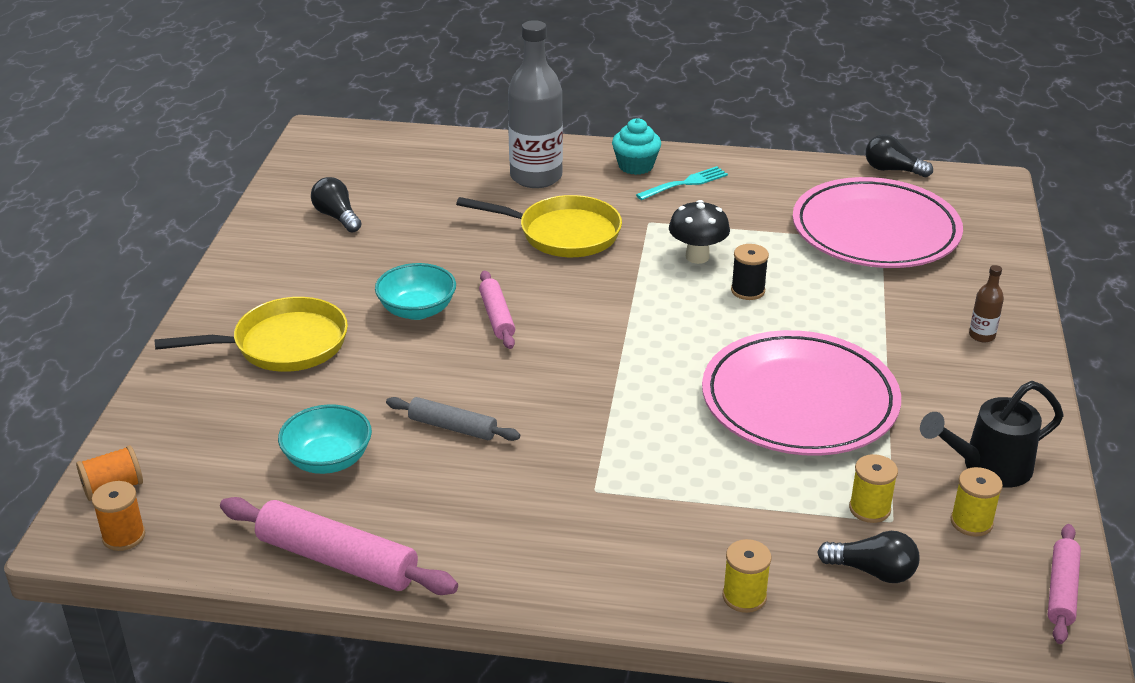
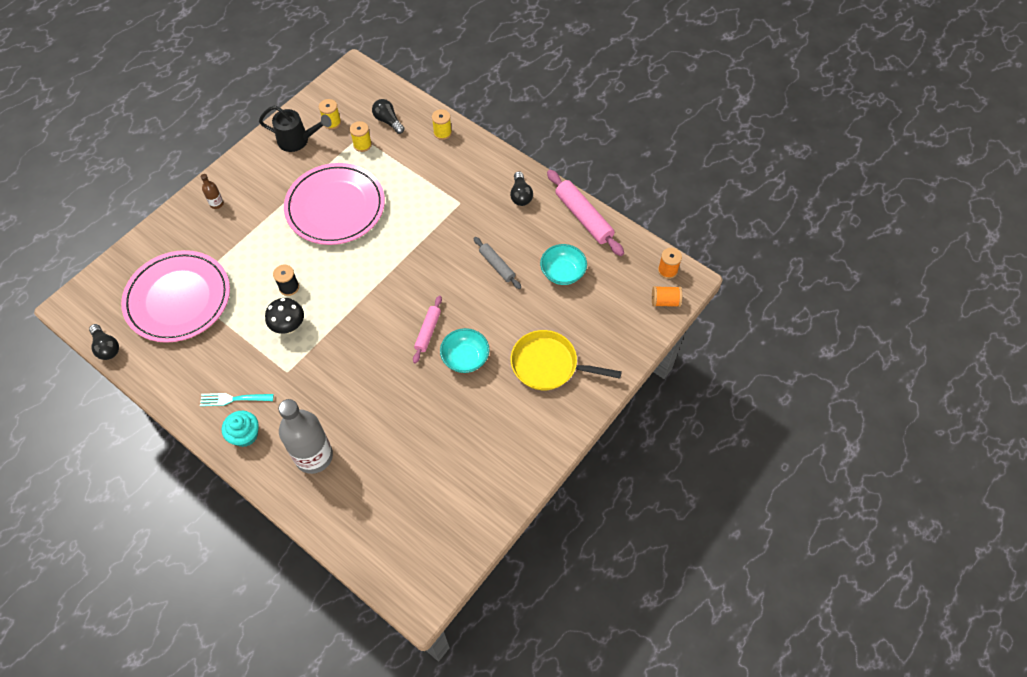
camera: 150 degrees left, 25 degrees up
black light bulb [311,177,362,233] -> black light bulb moved to [510,171,533,206]
yellow pan [456,195,622,257] -> none
pink rolling pin [1048,524,1081,644] -> none

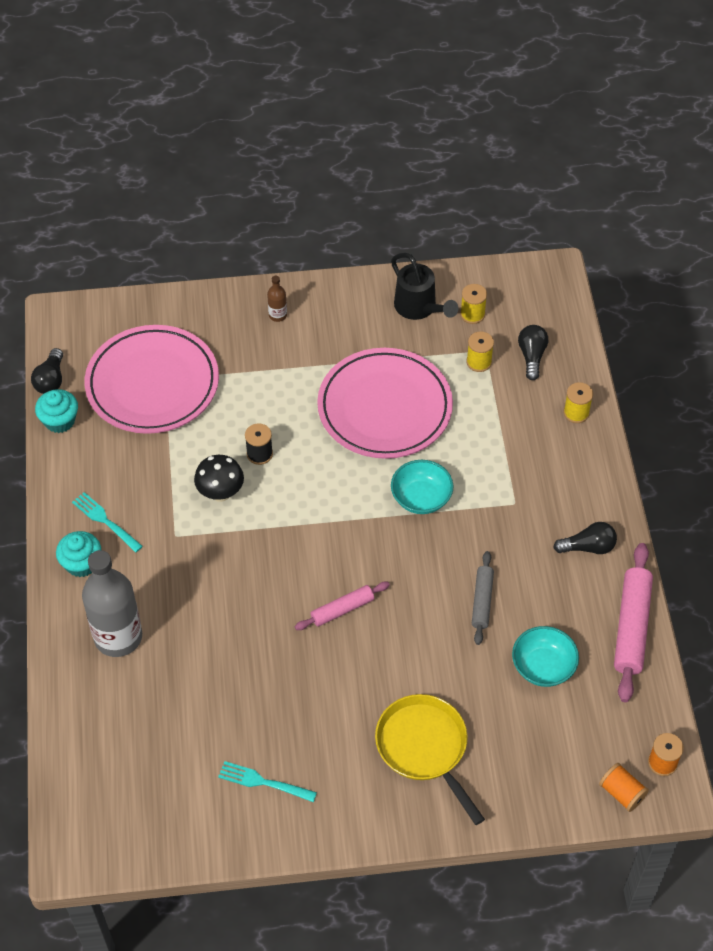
camera: 45 degrees right, 5 degrees down
turquoise bowl [440,328,489,373] -> turquoise bowl moved to [391,460,454,514]
black light bulb [510,171,533,206] -> black light bulb turned 135 degrees counterclockwise [553,522,617,554]
none -> turquoise cupcake [35,389,78,433]
none -> turquoise fork [218,761,317,802]

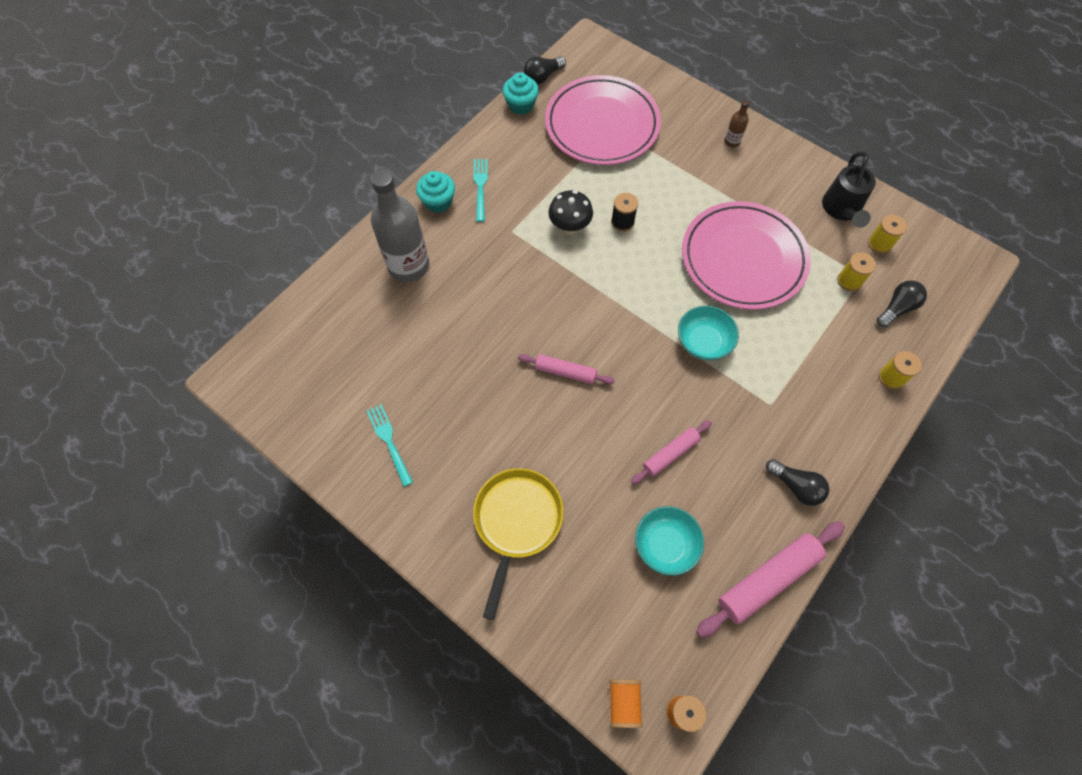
camera: 45 degrees right, 10 degrees up
grey rolling pin [472,551,494,645] -> pink rolling pin [631,420,712,484]

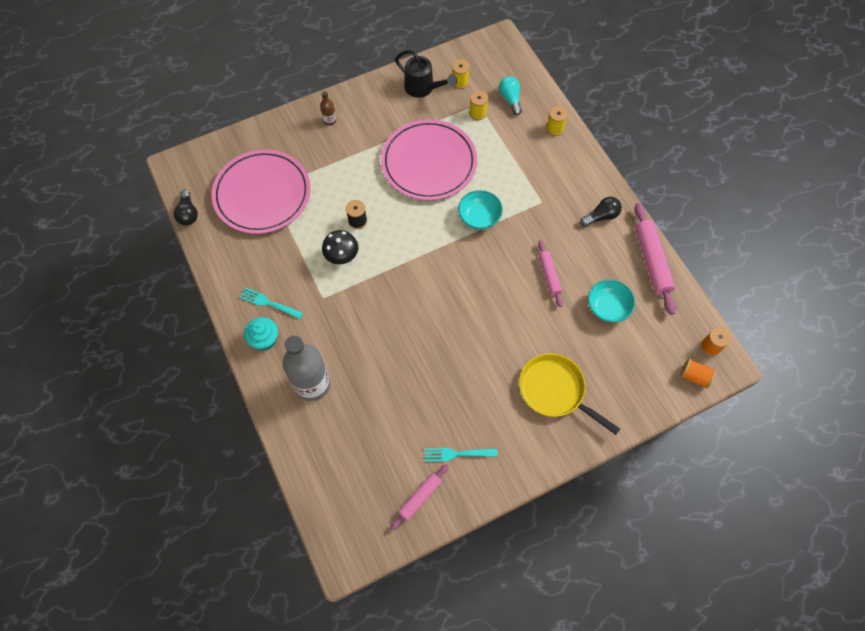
camera: 65 degrees left, 0 degrees up
turquoise cupcake [503,72,539,115] -> none
pink rolling pin [518,354,615,384] -> pink rolling pin moved to [390,464,449,531]
black light bulb [876,280,927,328] -> turquoise light bulb [499,76,522,115]

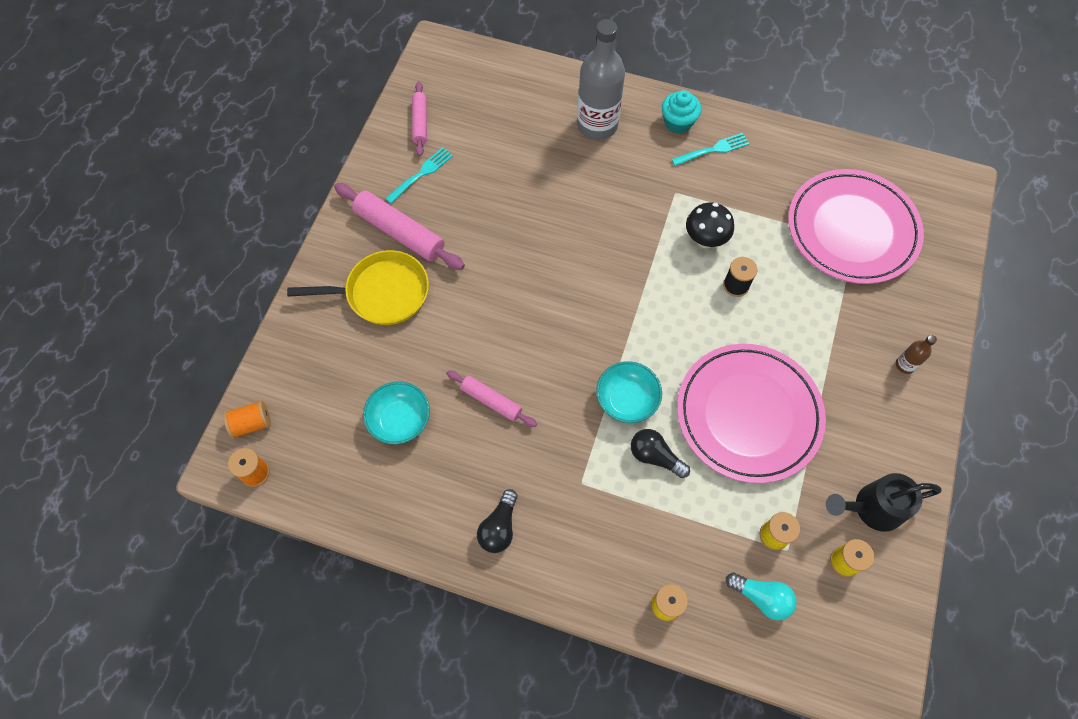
camera: 135 degrees right, 0 degrees up
black light bulb [174,190,198,226] -> black light bulb moved to [631,429,690,478]
pink rolling pin [634,203,676,315] -> pink rolling pin moved to [334,183,465,270]

